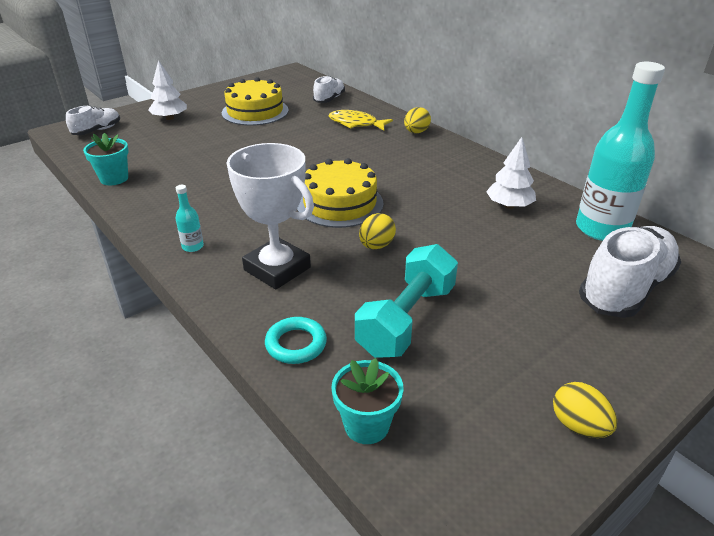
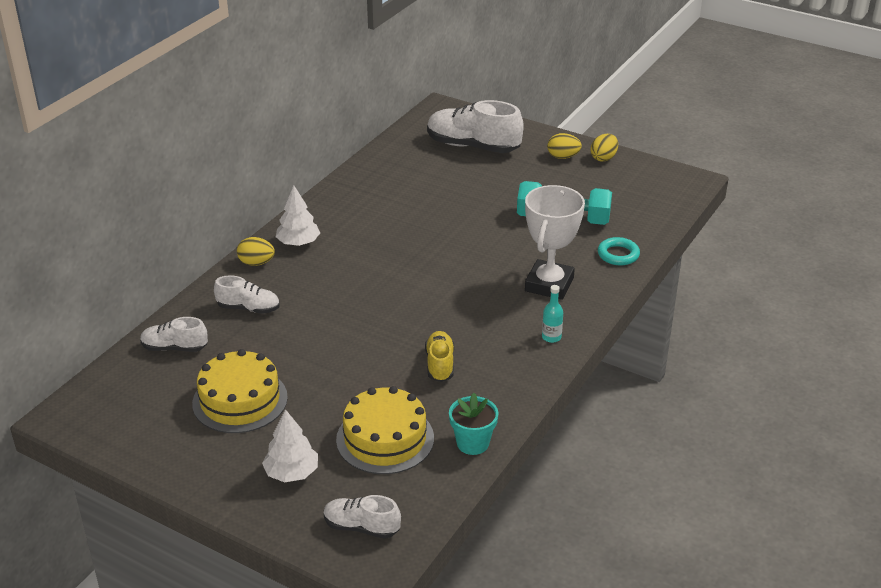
camera: 110 degrees left, 0 degrees up
yellow cake [297,158,384,228] -> yellow cake moved to [336,386,434,474]
yellow fish [329,110,393,131] -> white shoe [214,275,280,314]
turquoise flower pot [331,358,403,444] -> none
yellow egg [359,213,396,249] -> yellow egg moved to [547,133,582,159]
white tree [486,137,536,209] -> white tree moved to [276,185,320,246]
turquoise bottle [576,62,665,241] -> none
none -> yellow shoe [425,331,454,382]

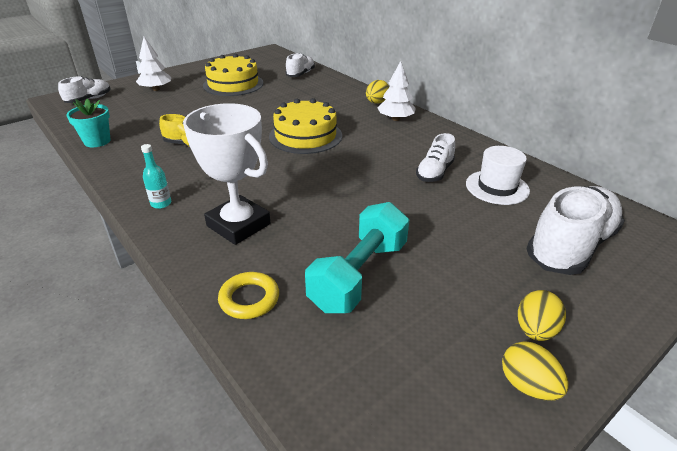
camera: 110 degrees right, 0 degrees up
white shoe [214,275,280,314] -> white shoe moved to [416,133,455,182]
yellow cake [336,386,434,474] -> yellow cake moved to [269,98,342,154]
turquoise ring [598,237,640,266] -> yellow ring [218,272,279,319]
none -> white hat [466,146,530,205]

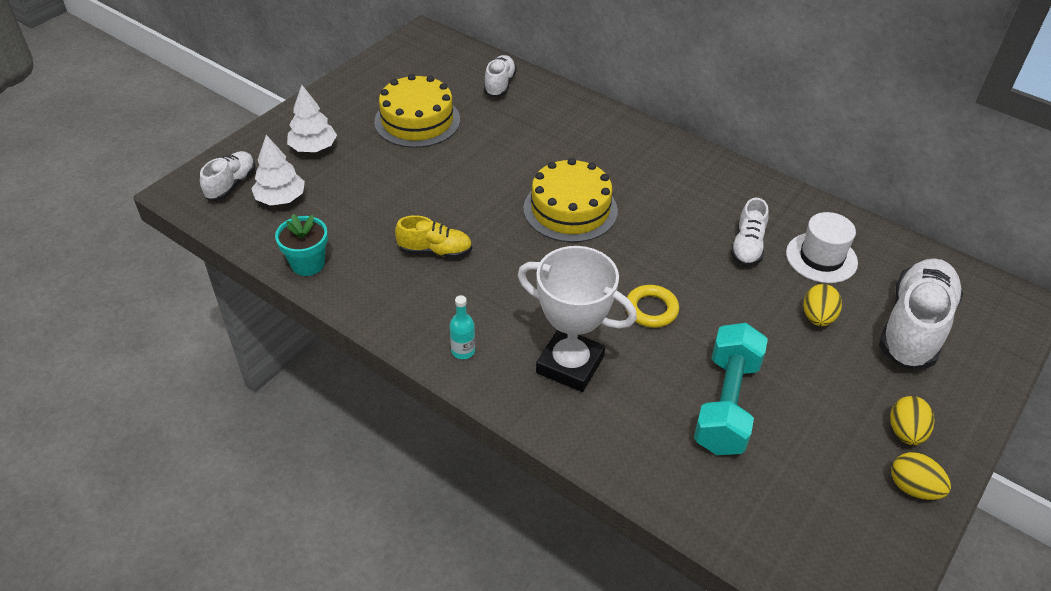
camera: 15 degrees left, 10 degrees up
yellow ring [218,272,279,319] -> yellow ring moved to [626,285,679,328]
yellow egg [366,80,389,104] -> yellow egg moved to [803,284,842,326]
white tree [377,61,416,121] -> white tree moved to [251,135,305,206]

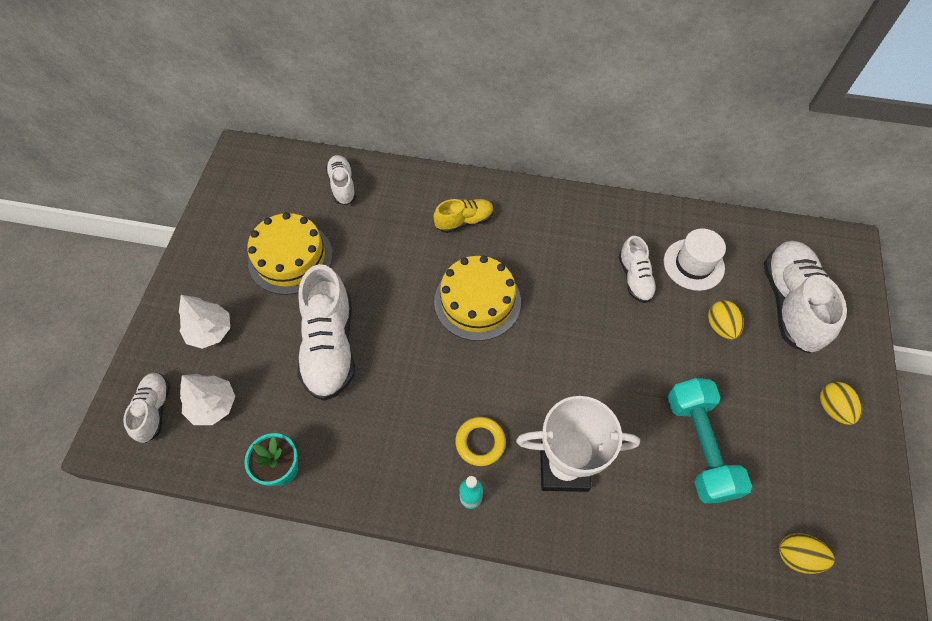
camera: 25 degrees left, 15 degrees up
yellow shoe [395,215,472,258] -> yellow shoe moved to [433,199,494,233]
yellow ring [626,285,679,328] -> yellow ring moved to [455,417,506,466]
yellow egg [891,452,951,500] -> yellow egg moved to [779,533,835,574]
none -> white shoe [297,264,355,401]

